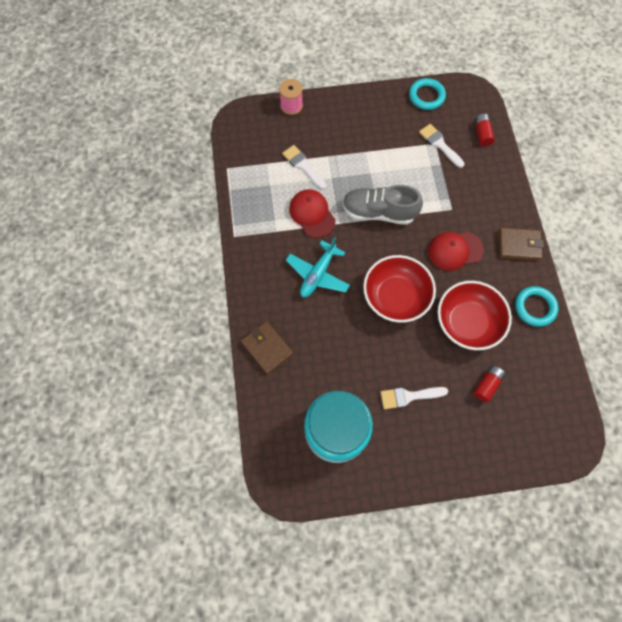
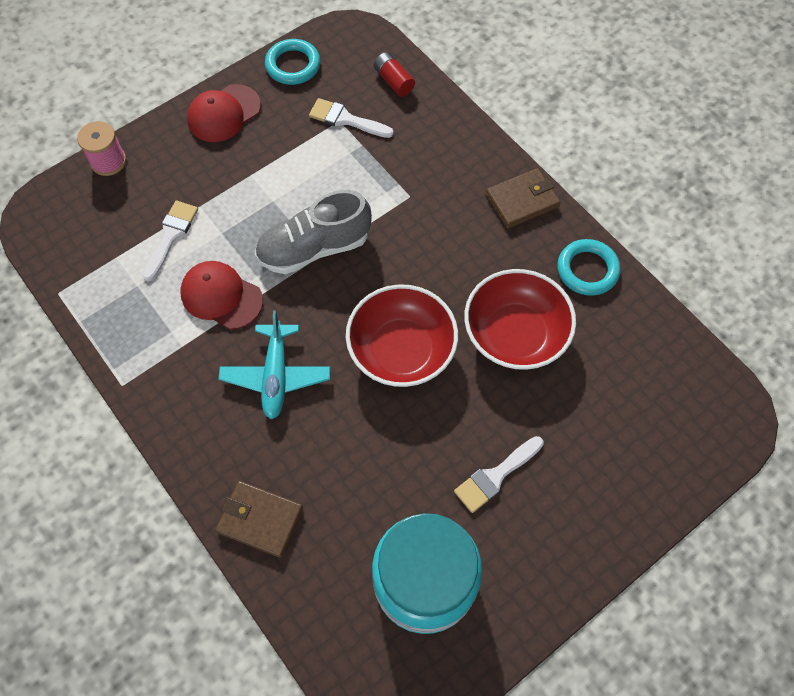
camera: 30 degrees left, 5 degrees down
white brush [282,145,327,189] -> white brush turned 90 degrees clockwise [142,201,198,282]
red cap [428,232,484,271] -> red cap moved to [187,84,261,142]
red battery [474,365,506,402] -> none

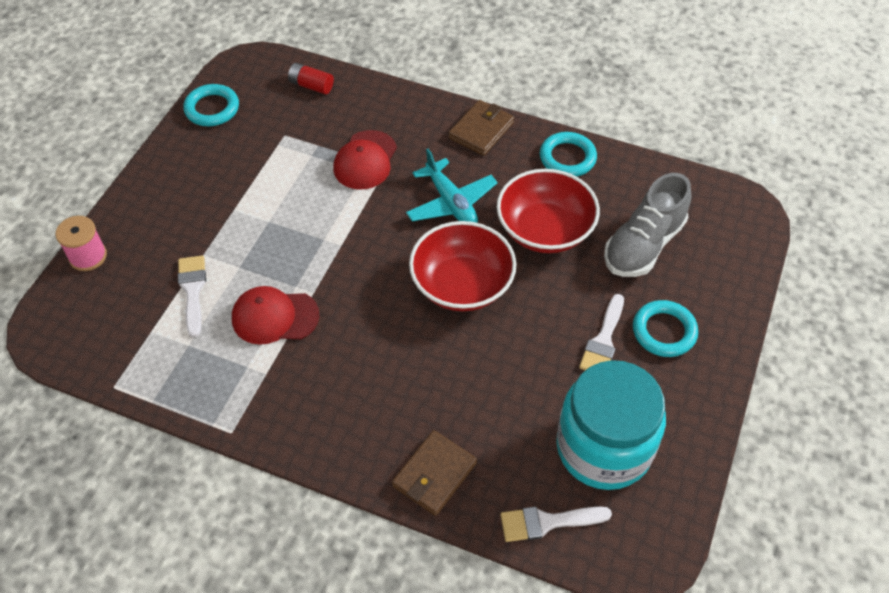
camera: 30 degrees left, 10 degrees down
red cap [187,84,261,142] -> red cap moved to [334,130,397,190]
brown wallet [215,481,303,558] -> brown wallet turned 45 degrees counterclockwise [392,430,477,516]
turquoise plane [219,311,330,420] -> turquoise plane moved to [406,149,498,223]
grey shoe [255,190,372,274] -> grey shoe moved to [604,173,691,277]
white brush [309,98,394,138] -> white brush moved to [500,506,612,542]
none -> turquoise ring [633,300,698,357]

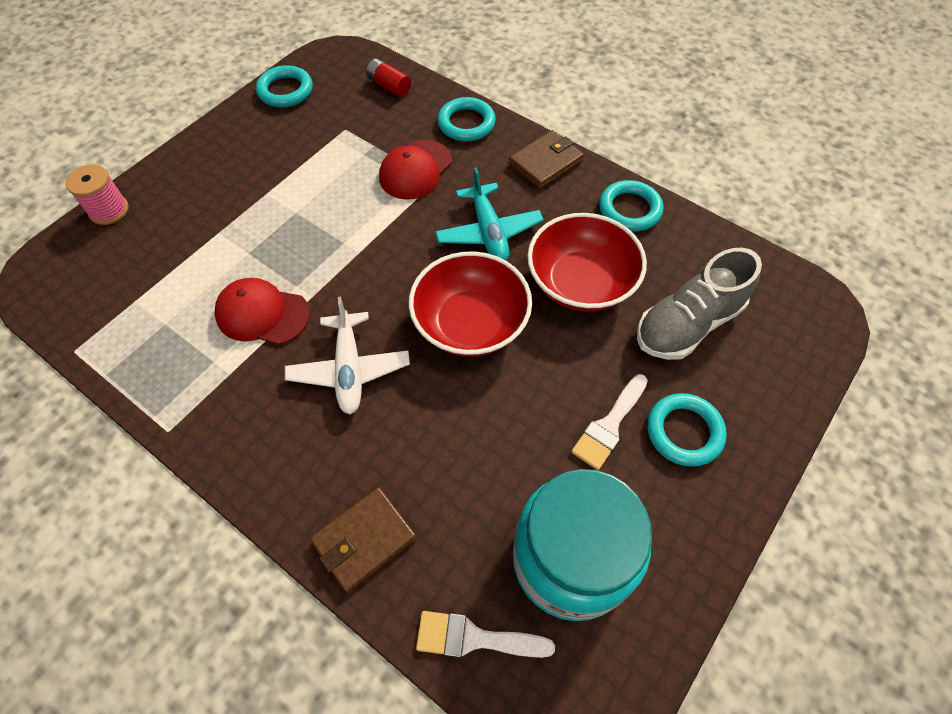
camera: 15 degrees right, 5 degrees up
white brush [178,255,206,337] -> none
none -> white plane [285,296,410,414]
none -> turquoise ring [438,97,496,142]

